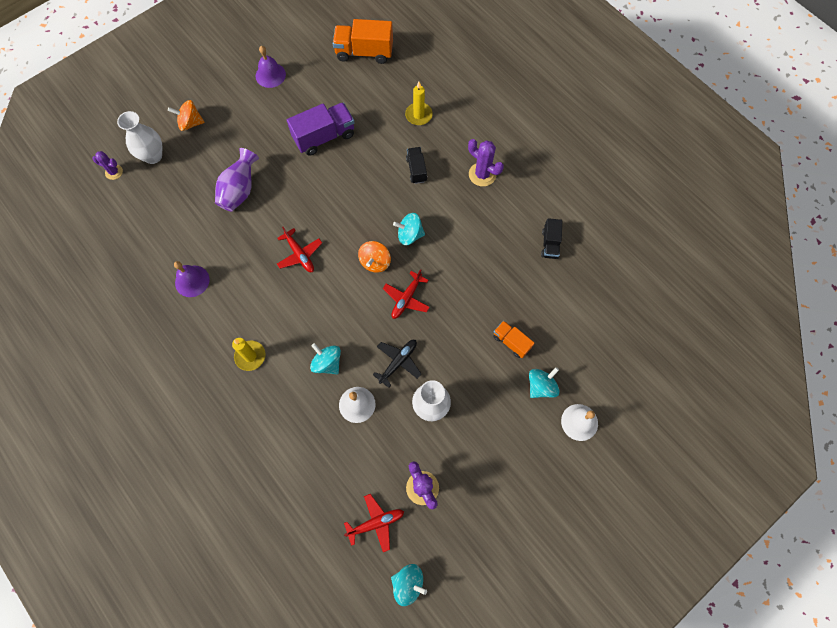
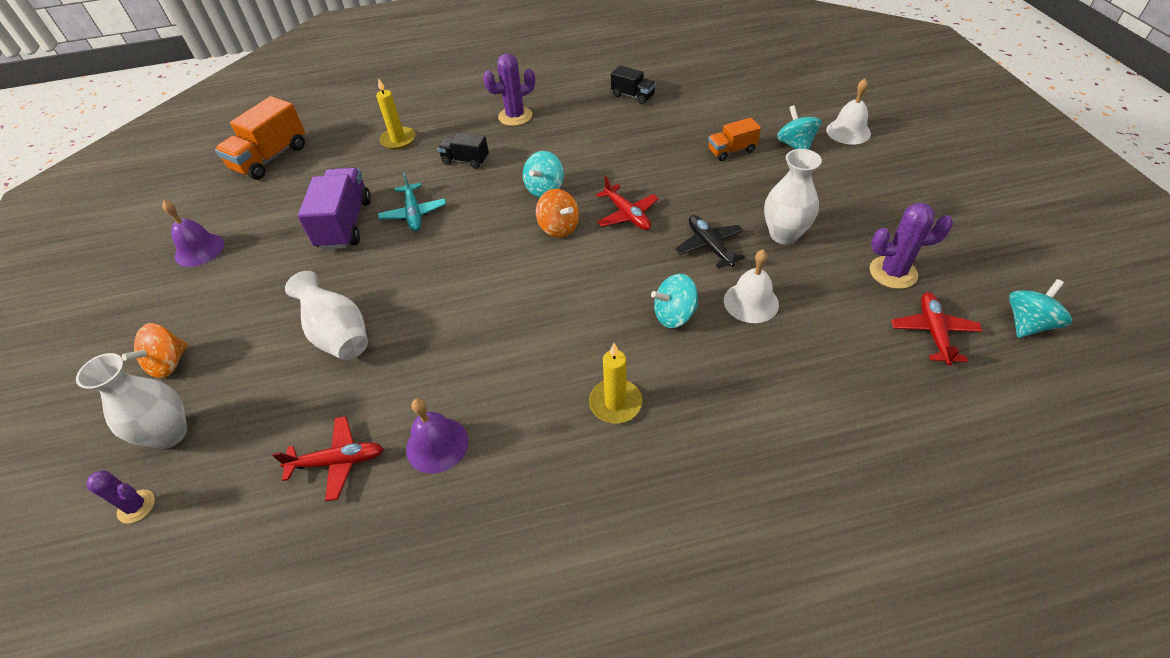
camera: 60 degrees left, 20 degrees down
purple cactus [92,151,123,180] -> purple cactus turned 60 degrees clockwise [86,471,155,524]
purple vase [215,148,259,212] -> white vase [285,271,368,360]
red plane [277,227,322,272] -> red plane moved to [272,416,384,501]
none -> turquoise plane [378,172,446,231]

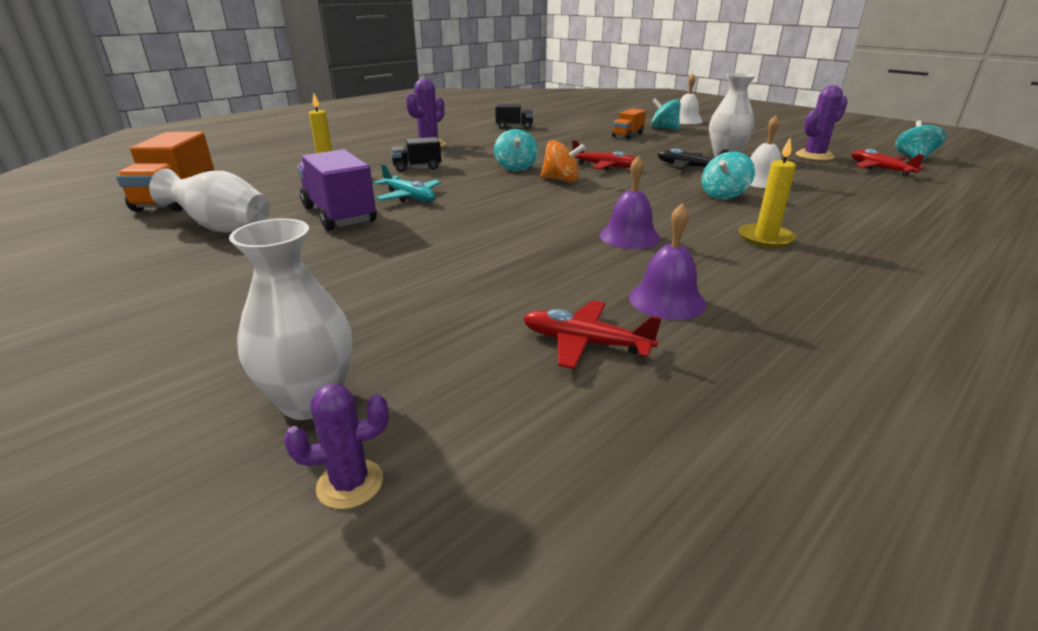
camera: 35 degrees left, 20 degrees down
orange spinning top [122,323,188,378] -> none
purple bell [162,200,224,267] -> purple bell moved to [600,155,660,249]
red plane [272,416,384,501] -> red plane turned 120 degrees counterclockwise [523,300,662,369]
white vase [285,271,368,360] -> white vase moved to [149,168,270,233]

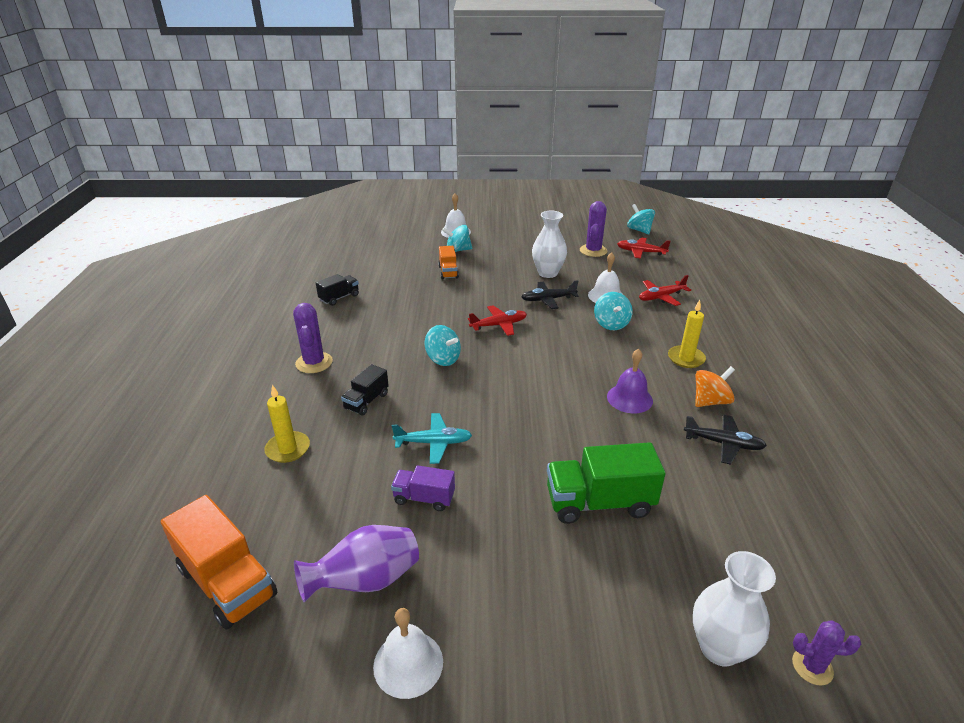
camera: 45 degrees left, 5 degrees up
white vase [149,168,270,233] -> purple vase [294,525,419,602]
purple cactus [284,383,389,509] -> purple cactus turned 75 degrees clockwise [792,620,861,685]
purple truck [297,149,377,231] -> purple truck [391,465,455,511], size x0.57
red plane [523,300,662,369] -> red plane moved to [639,275,691,306]
orange spinning top [541,140,586,182] -> orange spinning top moved to [695,366,735,407]
purple bell [629,203,706,320] -> black plane [684,415,767,465]
none -> white bell [373,608,443,699]
none -> green truck [547,442,665,524]

